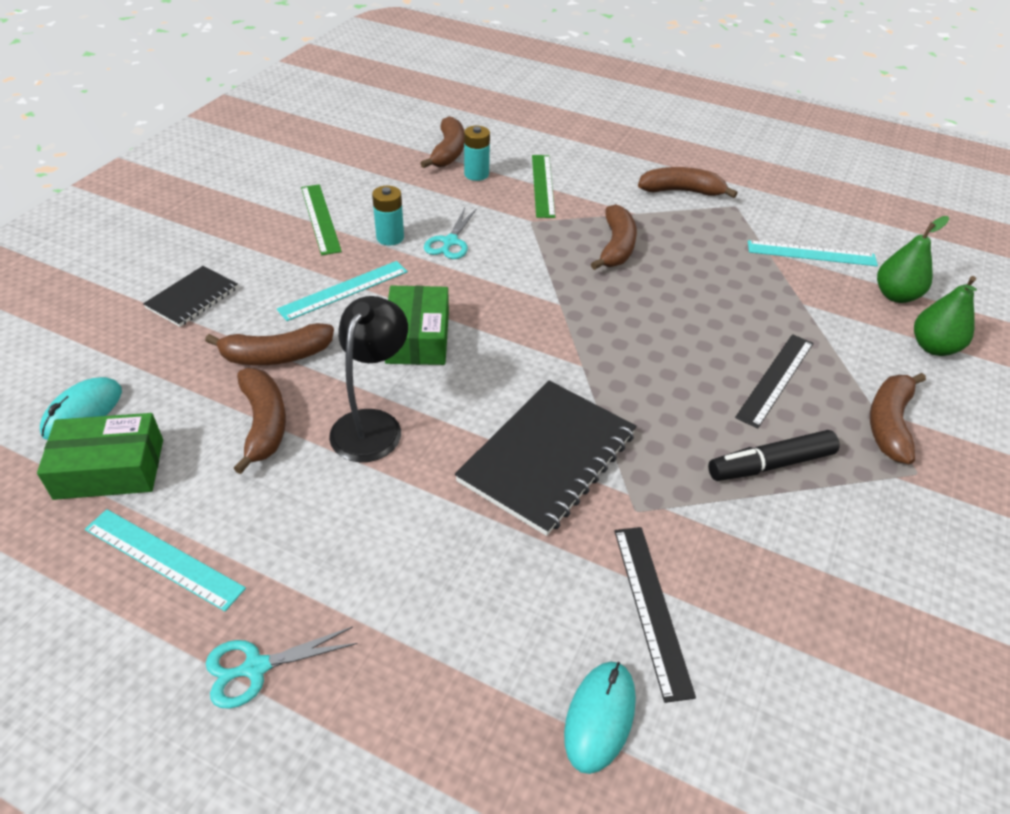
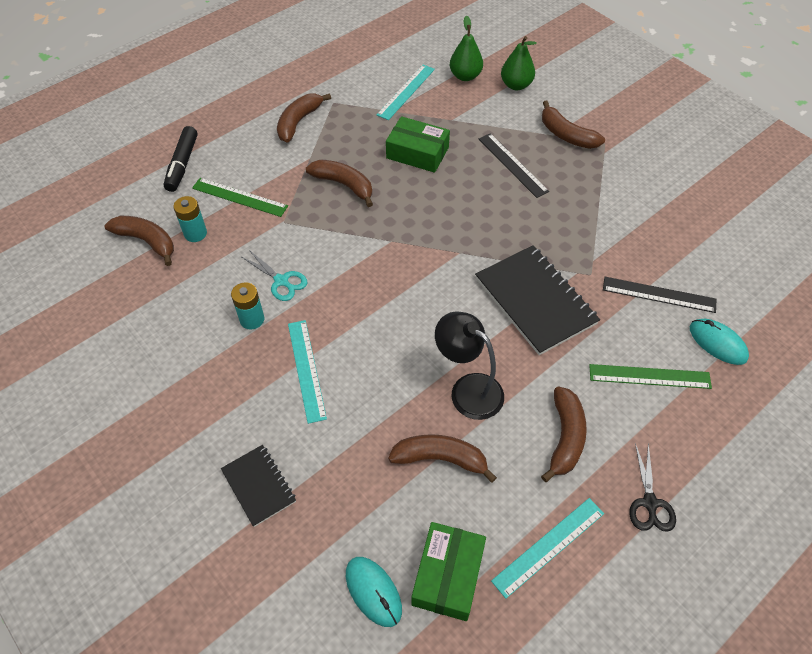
camera: 65 degrees left, 10 degrees up
brown banana [205,323,334,365] -> brown banana moved to [541,387,587,482]
turquoise scissors [206,626,358,709] -> black scissors [629,443,676,532]
green ruler [301,184,342,255] -> green ruler moved to [589,364,712,389]
green box [385,286,449,365] -> green box moved to [386,116,450,173]
black marker [708,430,840,481] -> black marker moved to [163,126,198,192]

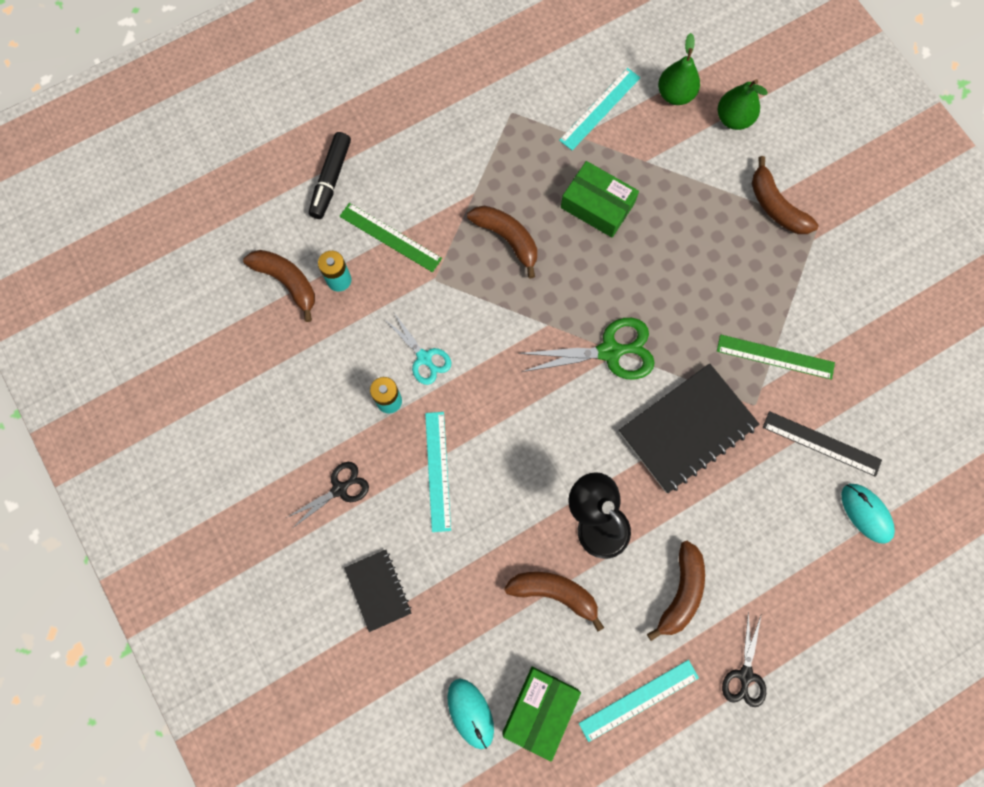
camera: 10 degrees right, 20 degrees up
brown banana [277,93,331,143] -> none
black notebook [475,245,600,355] -> black notebook turned 75 degrees clockwise [619,364,760,493]
black ruler [479,133,549,198] -> none
green ruler [589,364,712,389] -> green ruler moved to [717,334,835,380]
none -> black scissors [286,462,369,528]
none -> green scissors [518,318,655,379]

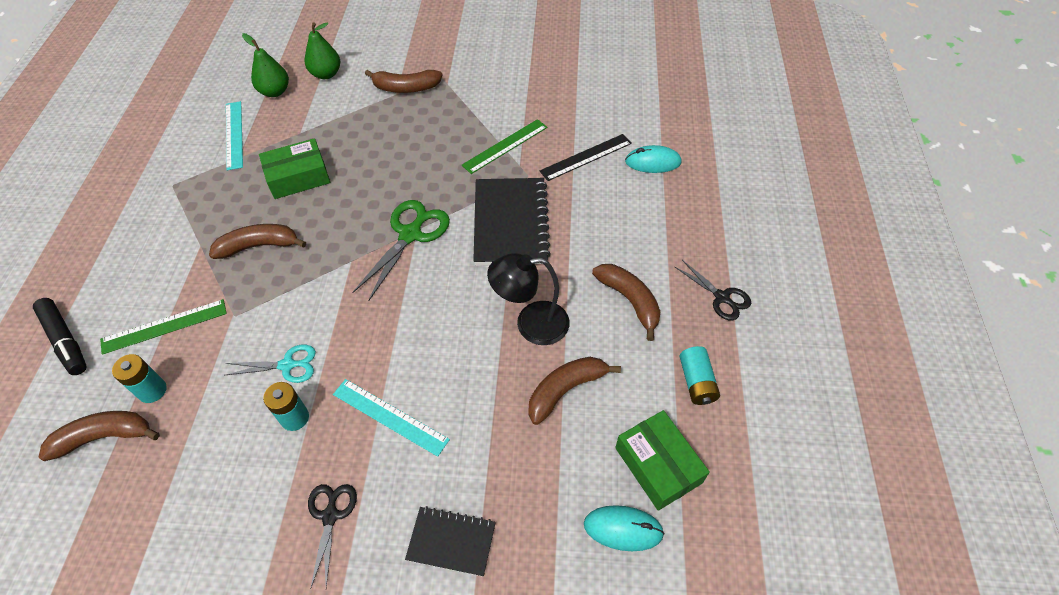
camera: 55 degrees left, 20 degrees down
turquoise ruler [579,660,699,742] -> turquoise battery [680,346,720,405]

